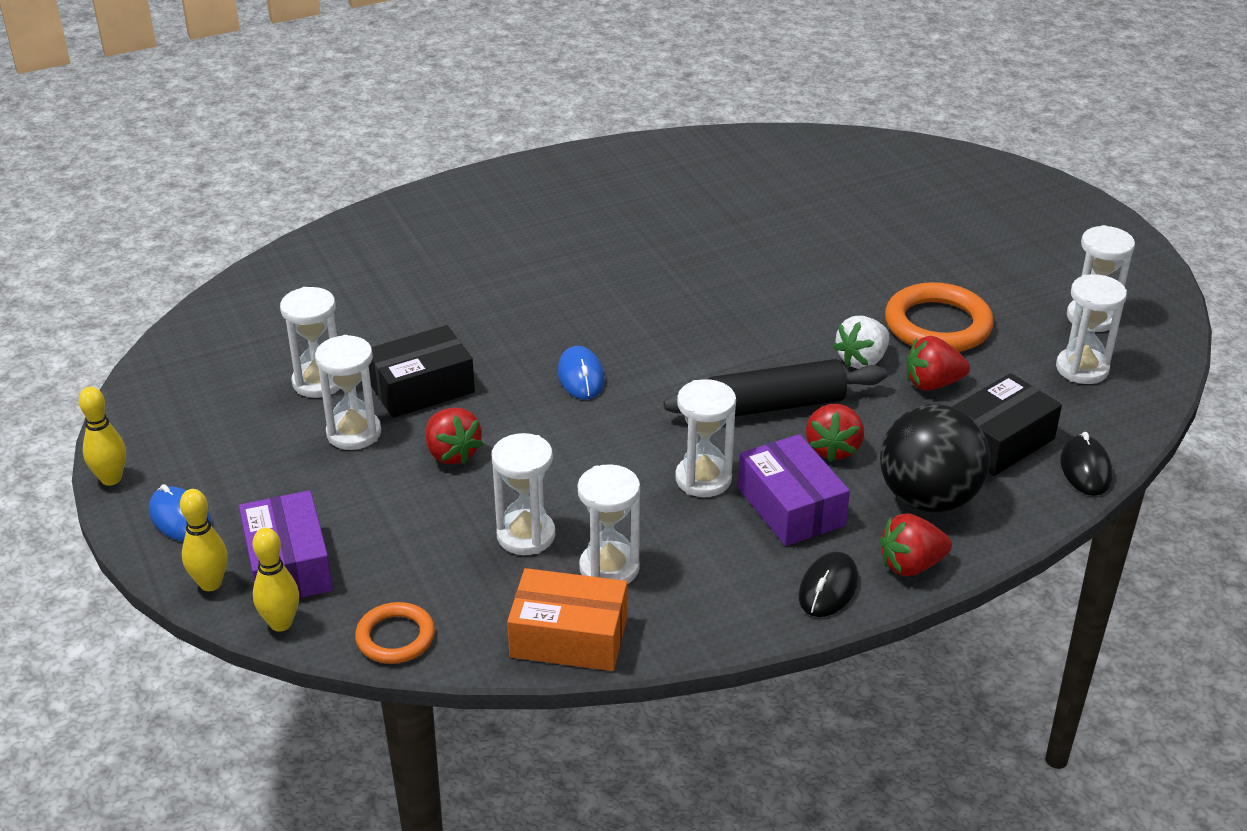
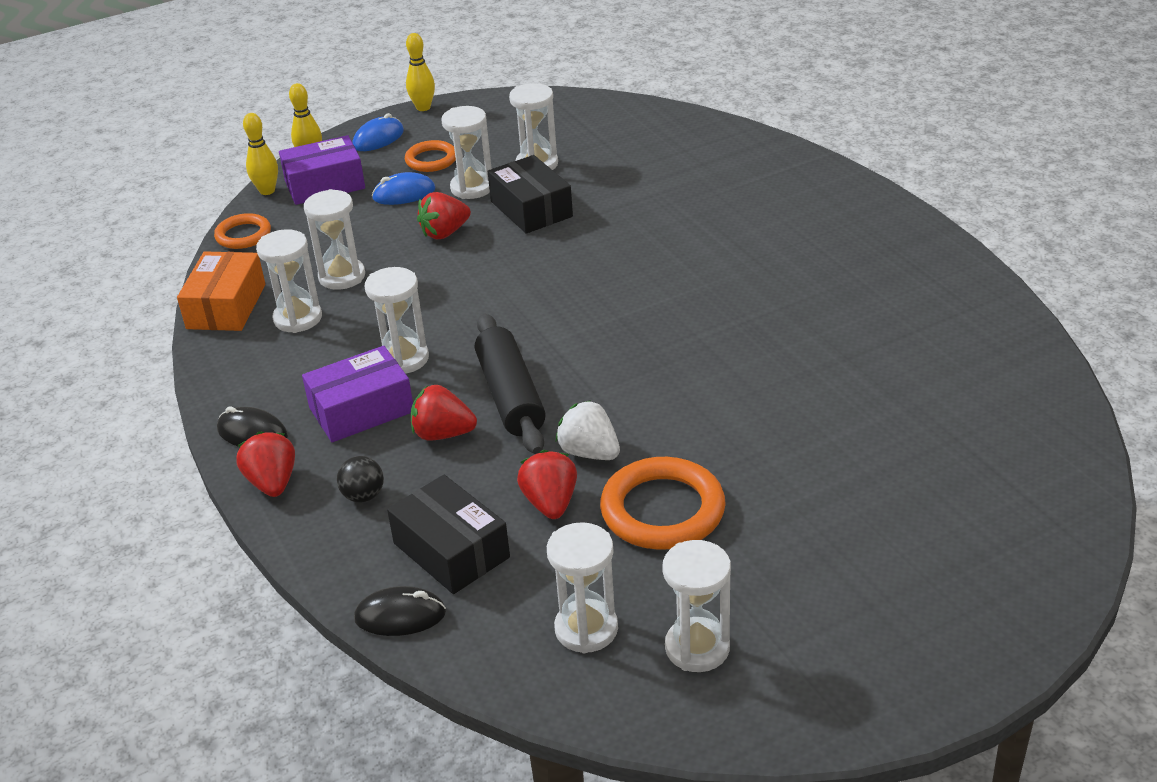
camera: 90 degrees right, 0 degrees up
blue mouse [558,346,605,399] -> blue mouse moved to [372,172,435,205]
black ball [880,404,990,513] -> black ball [337,456,384,503], size x0.44
none -> orange ring [405,140,456,172]

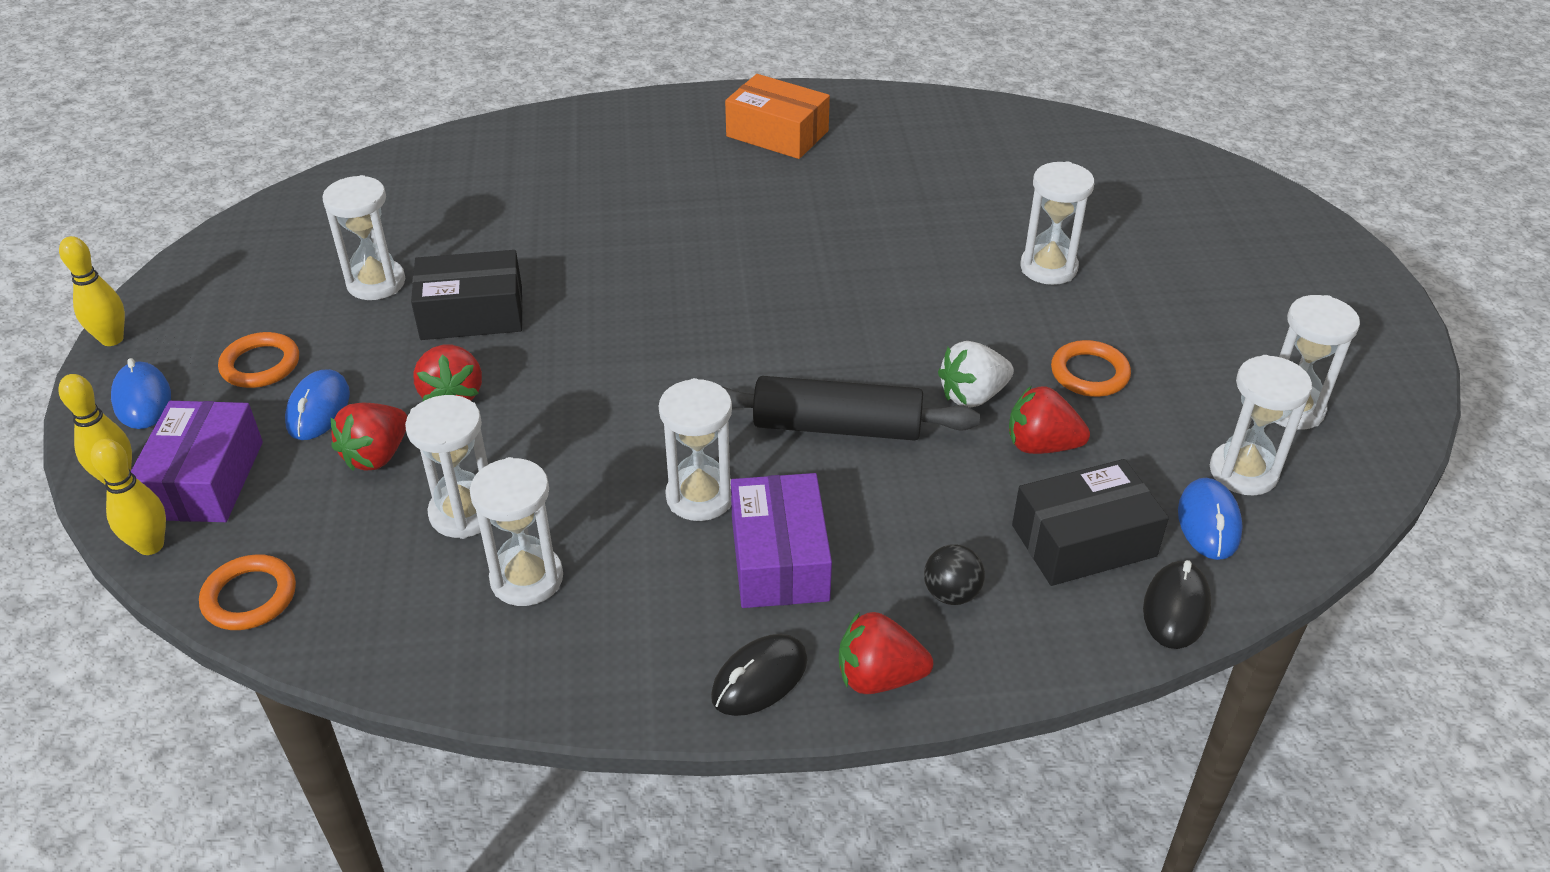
camera: 70 degrees left, 5 degrees up
orange box [177,251,265,331] -> orange box moved to [725,74,830,159]
red strawberry [411,385,477,441] -> red strawberry moved to [331,403,407,471]
white hourglass [441,106,492,199] -> white hourglass moved to [1020,161,1094,285]
orange ring [600,457,726,550] -> orange ring [1051,340,1131,397], size x0.59
none -> blue mouse [1178,478,1243,560]

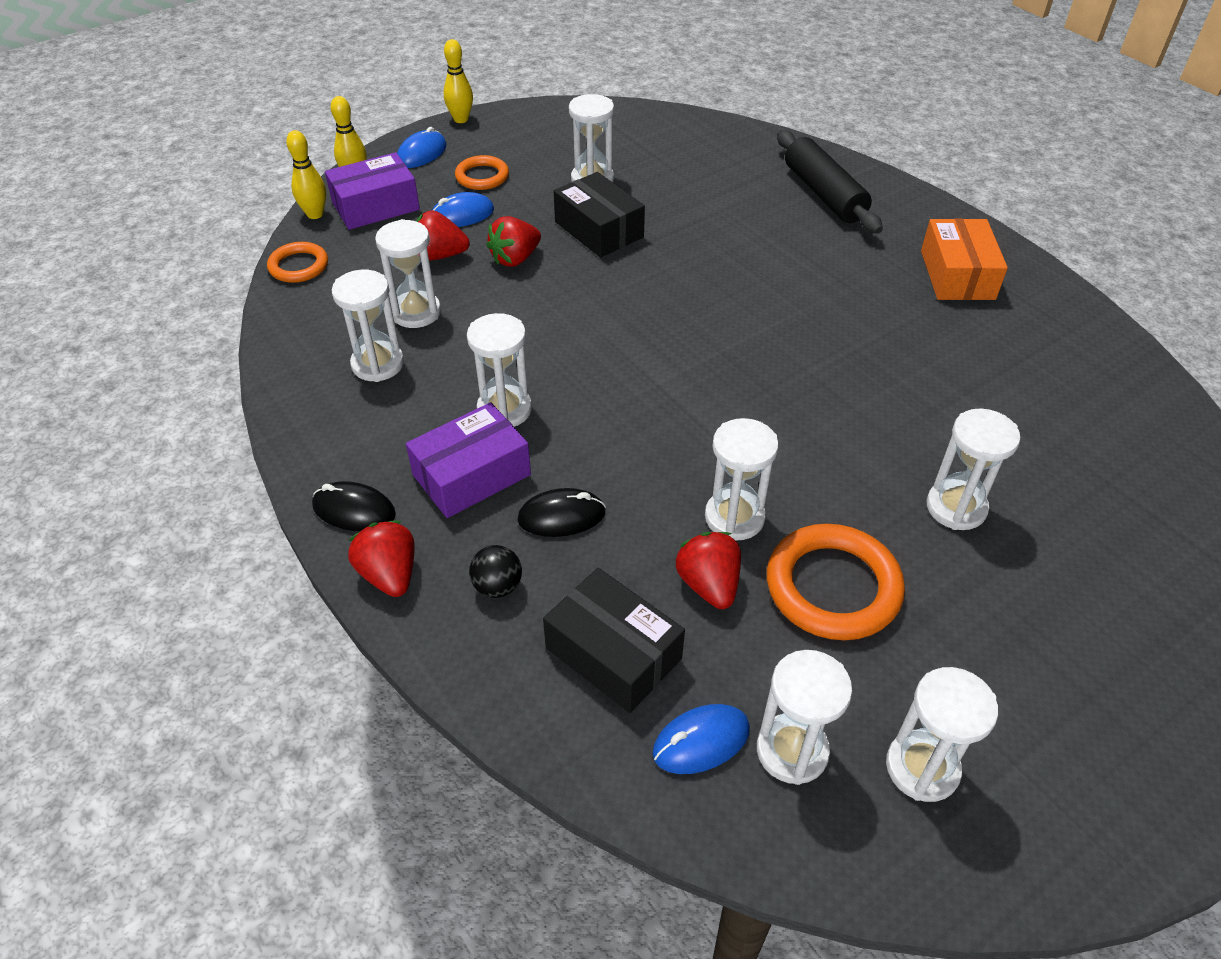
camera: 60 degrees right, 5 degrees up
black rolling pin [723,376,980,441] -> black rolling pin moved to [777,130,883,234]
white strawberry [938,341,1014,408] -> white hourglass [705,418,779,541]
orange ring [1051,340,1131,397] -> orange ring [767,524,905,640], size x1.69
black mouse [1143,560,1211,649] -> black mouse moved to [517,488,606,537]

